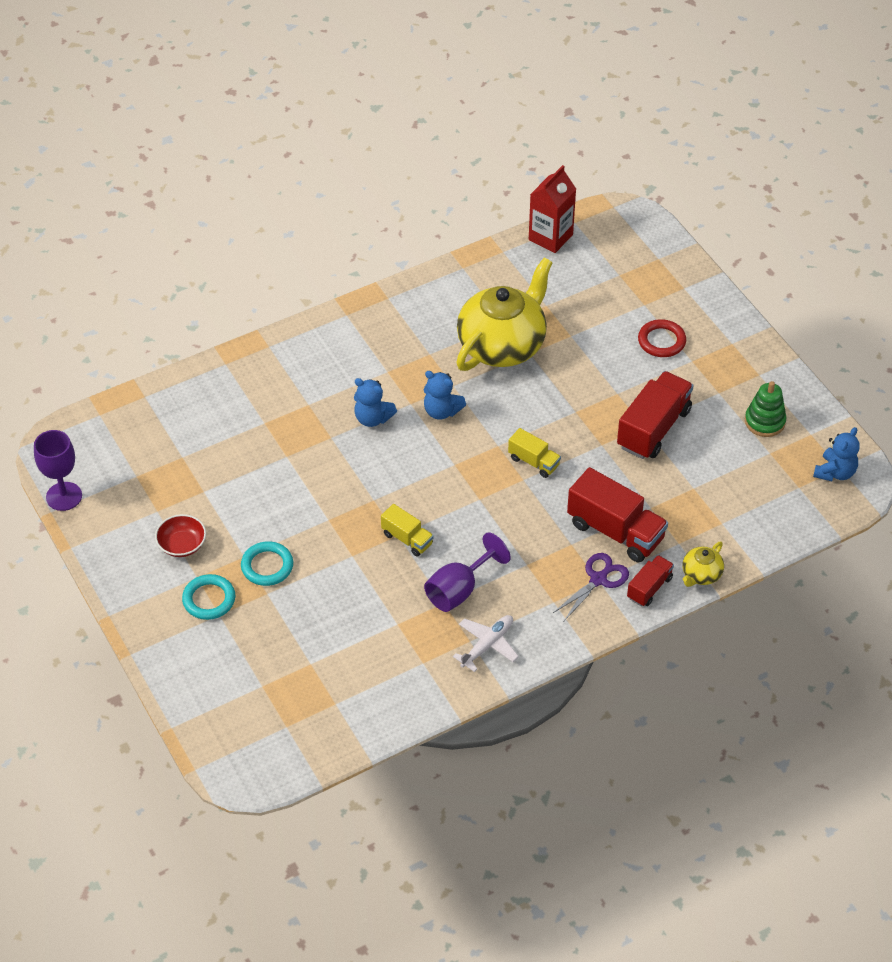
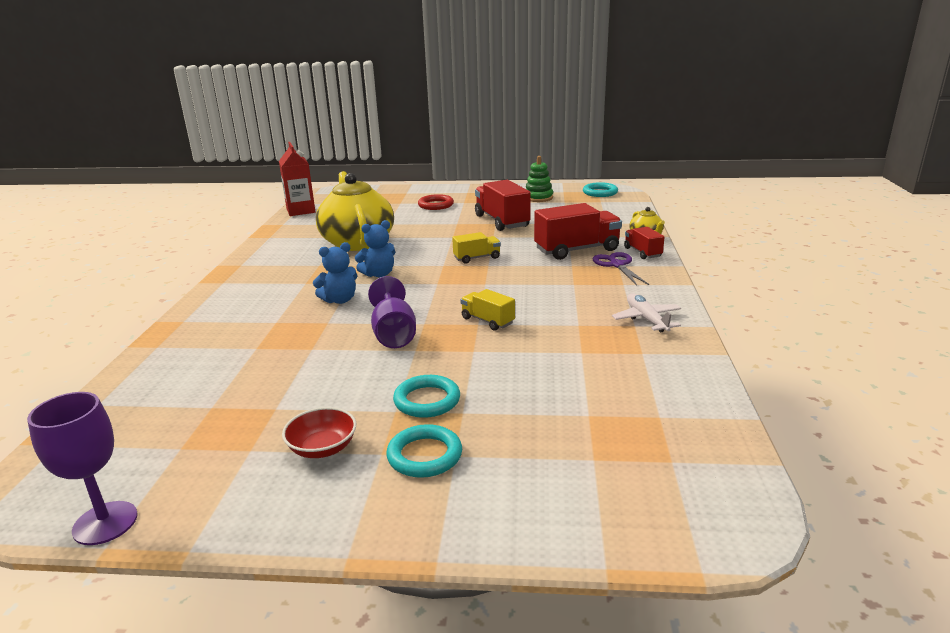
camera: 55 degrees left, 25 degrees down
yellow truck [381,504,434,557] -> yellow truck turned 120 degrees counterclockwise [460,289,515,331]
purple goblet [424,532,511,612] -> purple goblet moved to [368,276,416,348]
blue teddy bear [813,427,860,481] -> turquoise ring [583,182,618,197]

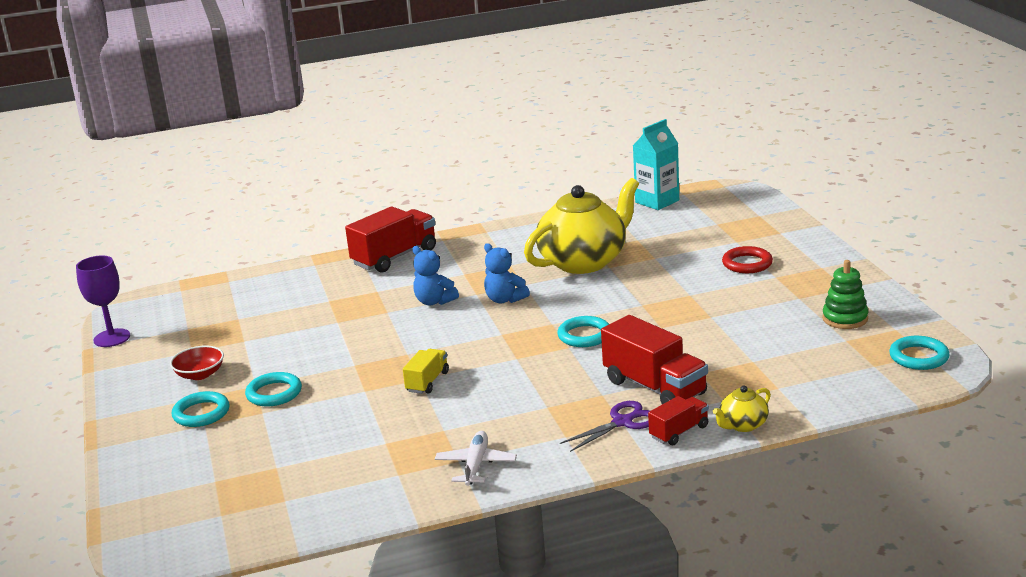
camera: 70 degrees right, 0 degrees up
red carton [279,142,316,216] -> turquoise carton [633,119,679,210]
purple goblet [368,276,416,348] -> none
yellow truck [452,232,501,264] -> turquoise ring [558,316,609,347]
red truck [475,180,531,231] -> red truck moved to [345,206,436,273]
white plane [612,293,681,332] -> white plane turned 45 degrees counterclockwise [435,431,517,486]

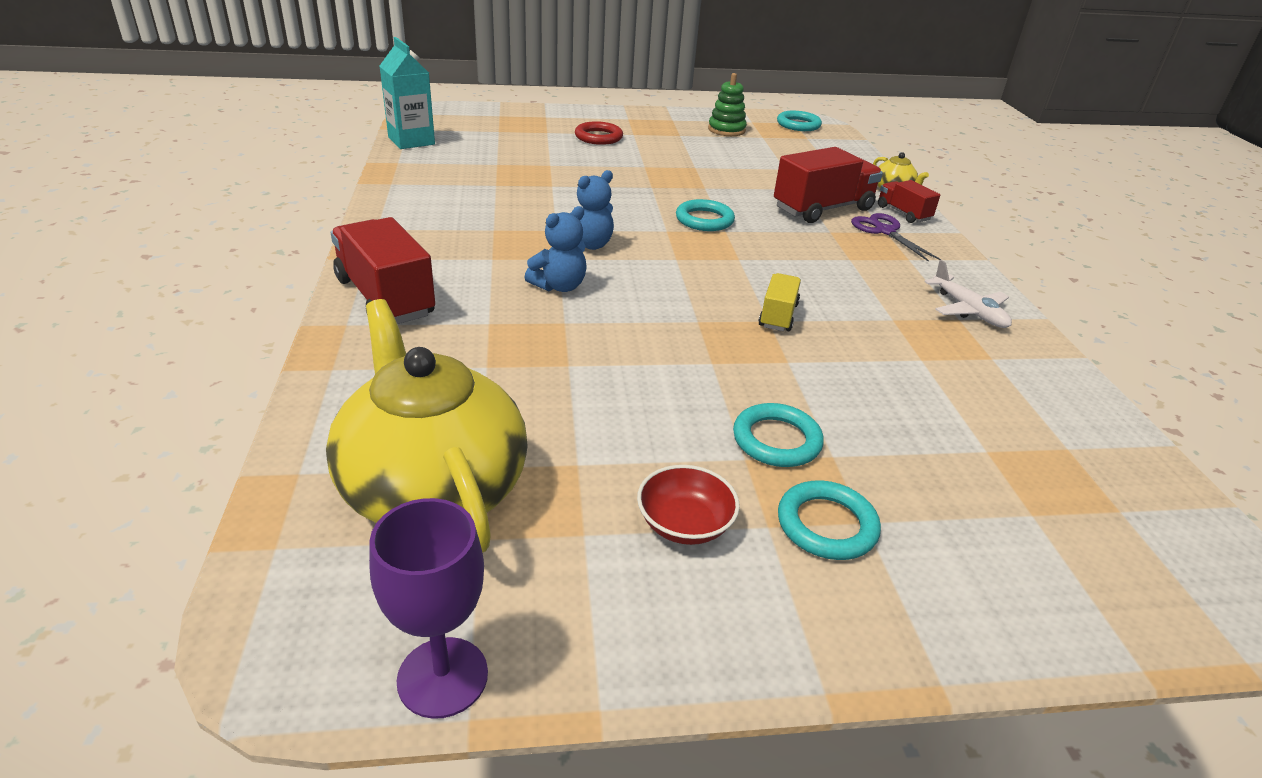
camera: 85 degrees left, 10 degrees up
yellow truck [403,349,449,394] -> yellow truck turned 75 degrees clockwise [758,273,801,331]
white plane [435,431,517,486] -> white plane turned 135 degrees counterclockwise [924,260,1012,328]
yellow teapot [524,178,639,274] -> yellow teapot moved to [326,299,528,553]

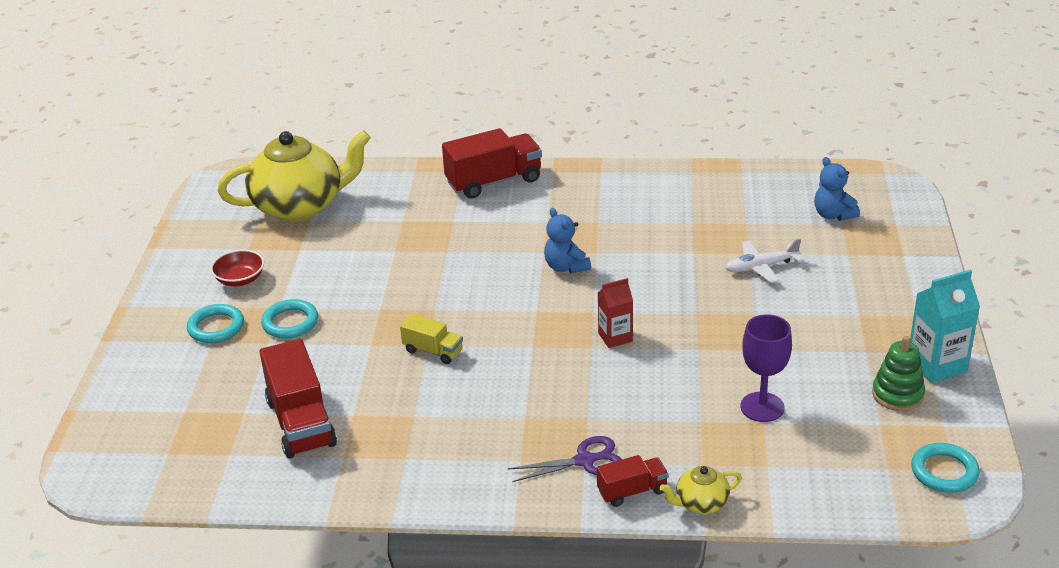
camera: 105 degrees right, 0 degrees up
purple goblet [369,498,488,719] -> purple goblet moved to [740,314,792,422]
turquoise carton [380,37,435,149] -> turquoise carton moved to [910,270,980,383]
blue teddy bear [524,206,587,292] -> blue teddy bear moved to [814,157,860,221]
red ring [575,121,623,145] -> none
turquoise ring [676,199,735,231] -> red carton [598,278,633,348]
red truck [774,147,883,223] -> red truck moved to [260,339,337,458]
white plane [924,260,1012,328] -> white plane moved to [725,239,803,283]

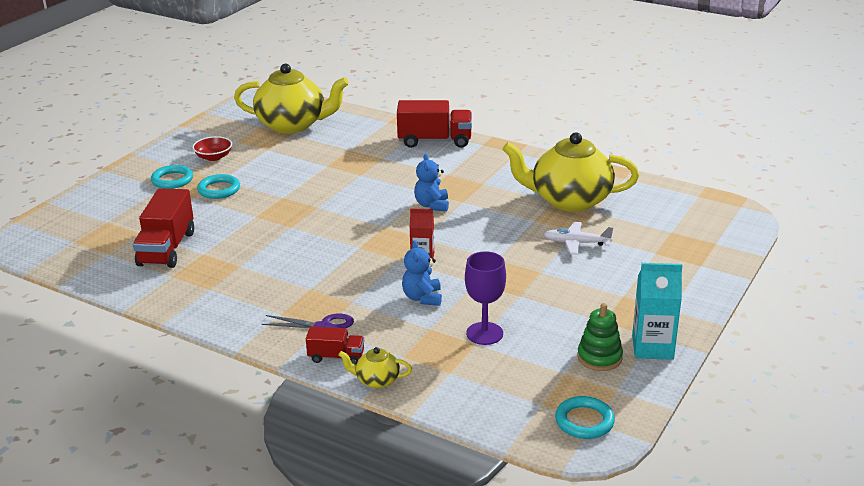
camera: 25 degrees right, 5 degrees down
yellow truck [400,314,463,364] -> none
blue teddy bear [814,157,860,221] -> blue teddy bear moved to [402,240,442,306]
none -> yellow teapot [502,132,639,212]

